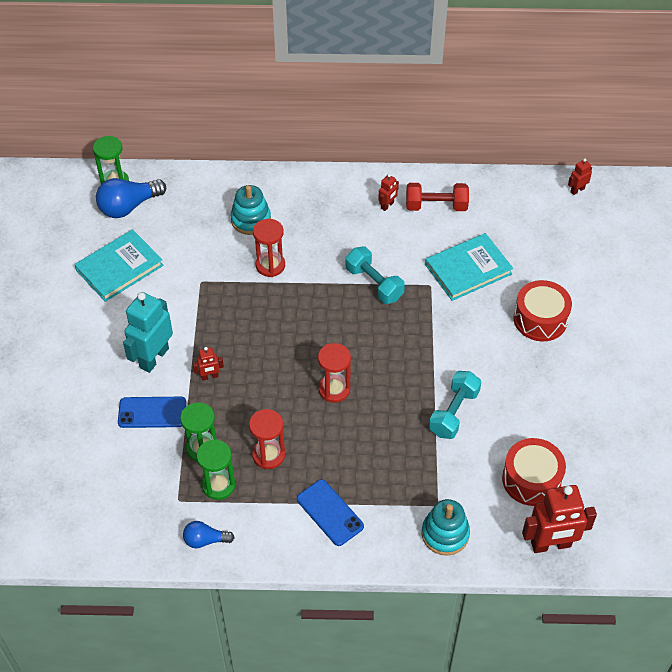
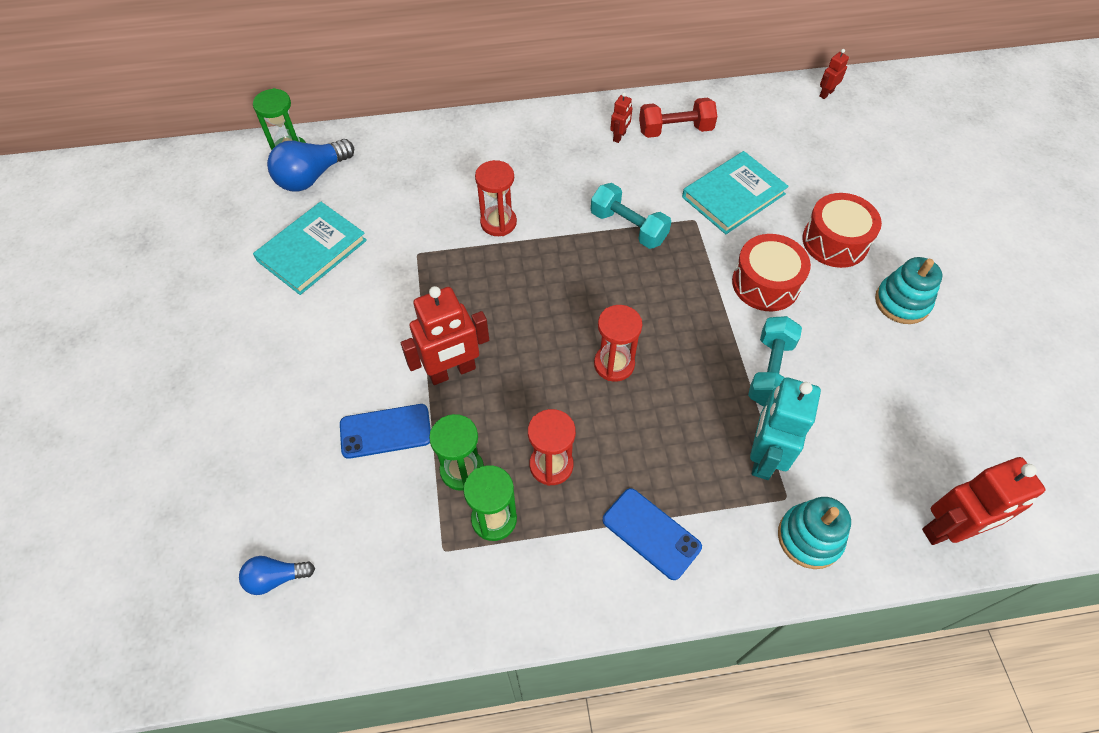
camera: 10 degrees left, 5 degrees up
turquoise robot [123,292,173,373] -> turquoise robot moved to [750,377,821,480]
blue light bulb [183,521,235,549] -> blue light bulb moved to [239,556,315,595]
red robot [193,347,224,381] -> red robot [401,286,489,385], size x2.11
turquoise stacking toy [230,185,271,235] -> turquoise stacking toy moved to [875,257,942,324]
red drum [502,438,566,506] -> red drum moved to [732,234,811,311]

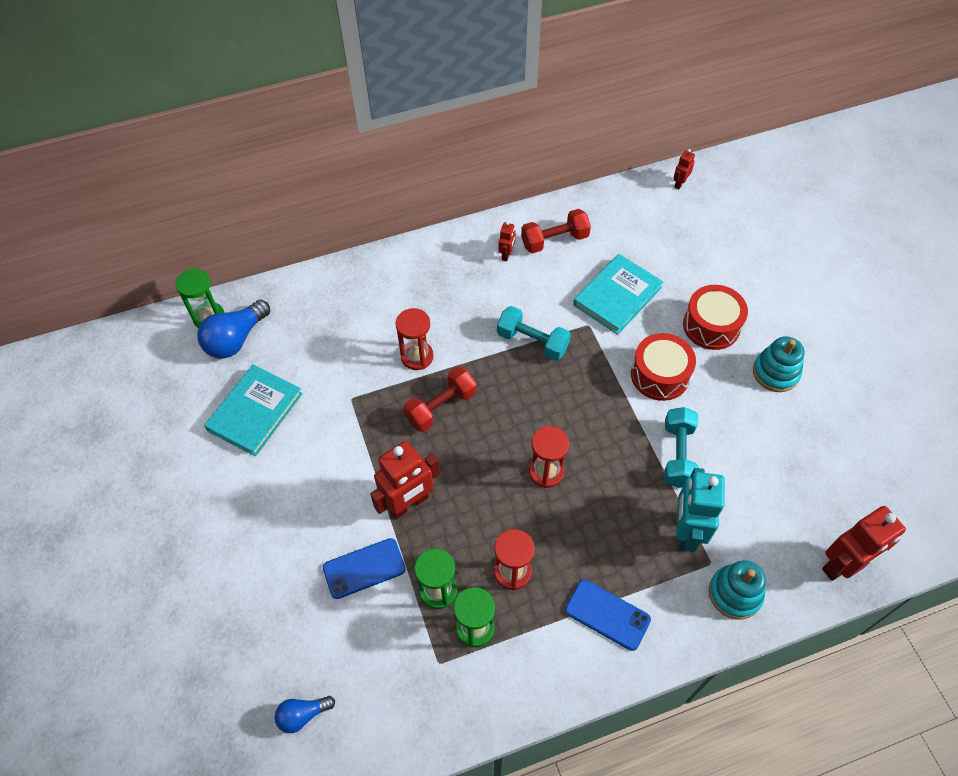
camera: 10 degrees left, 0 degrees up
none -> red dumbbell [403,367,477,432]

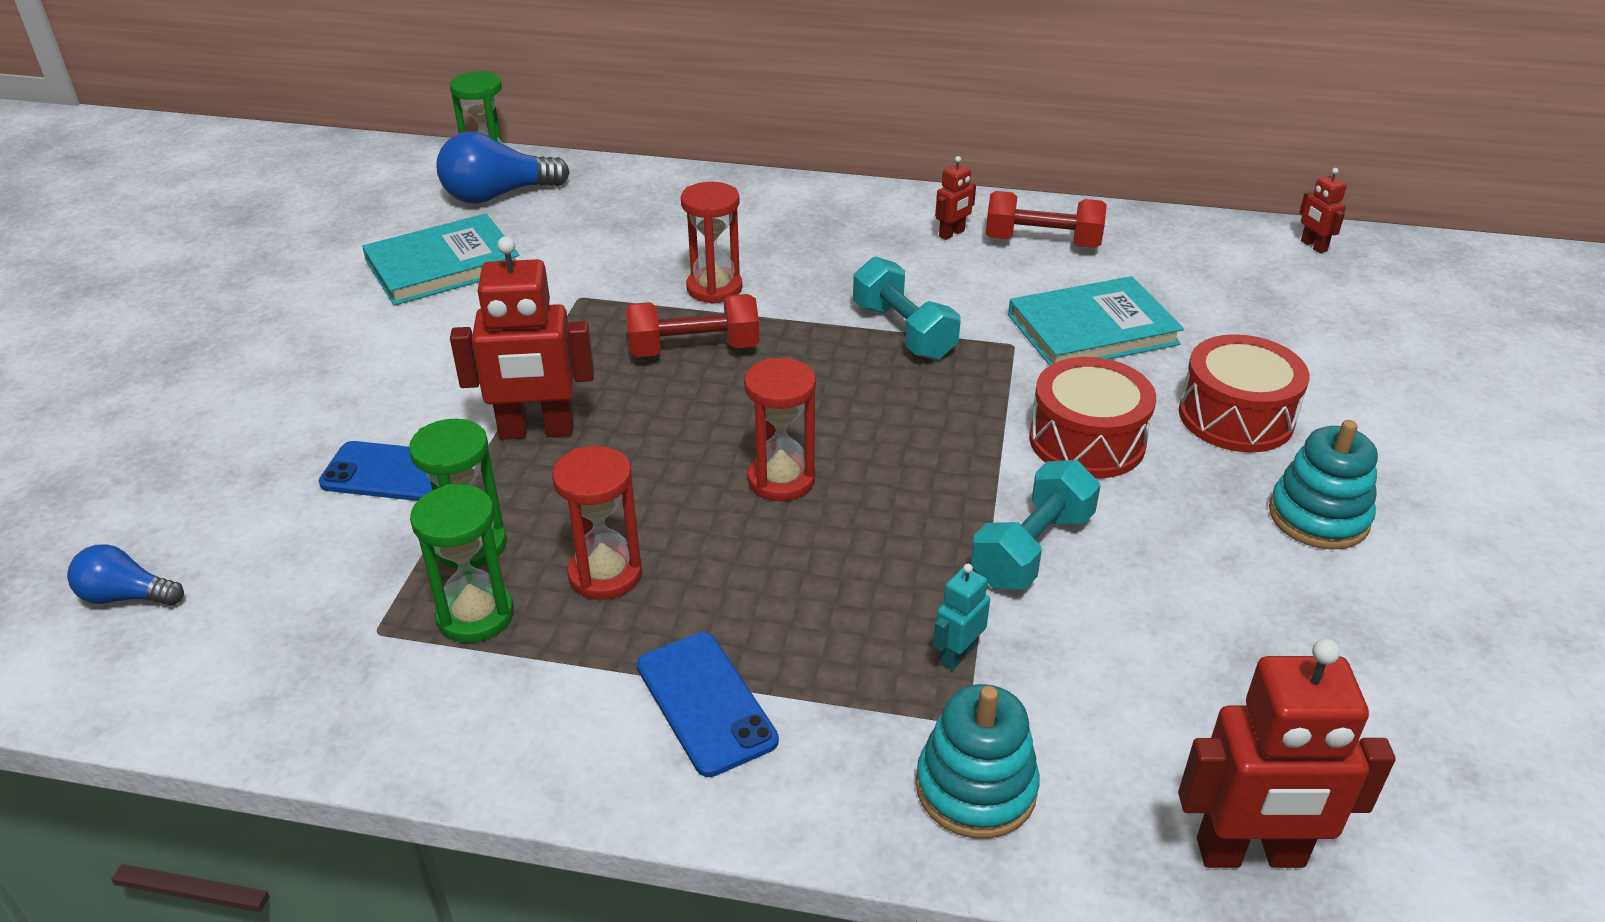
camera: 30 degrees right, 20 degrees down
red robot [674,149,695,189] -> red robot turned 90 degrees counterclockwise [1299,168,1347,253]
turquoise robot [676,468,725,552] -> turquoise robot [933,564,990,671], size x0.47

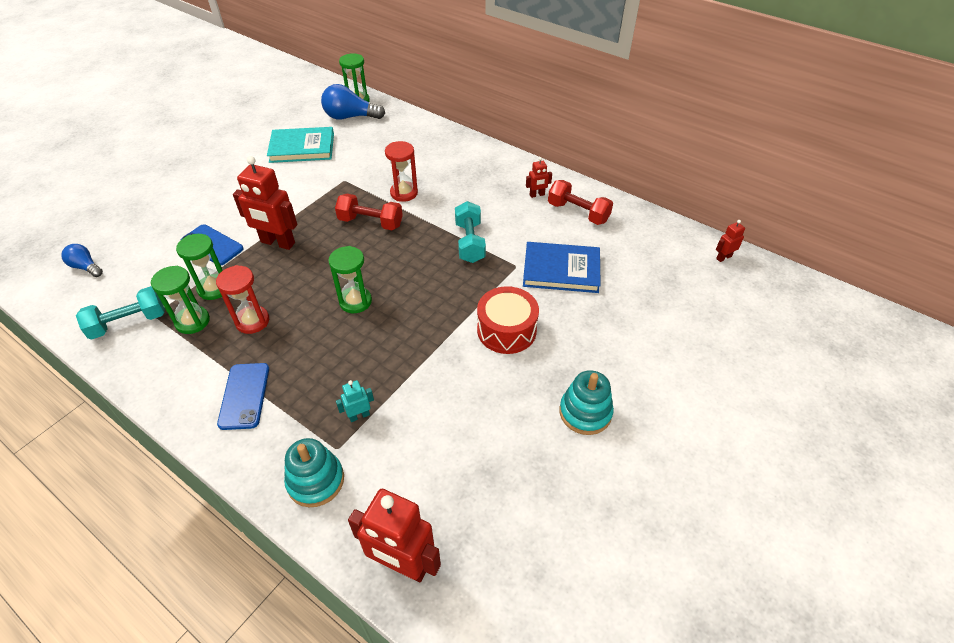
camera: 25 degrees right, 10 degrees up
red hourglass [744,358,816,501] -> green hourglass [328,246,372,313]
turquoise dumbbell [971,460,1101,590] -> turquoise dumbbell moved to [76,286,165,340]
turquoise book [1008,276,1184,366] -> blue book [523,242,601,293]
red drum [1179,334,1310,453] -> none
red robot [1299,168,1347,253] -> red robot turned 60 degrees clockwise [716,220,745,262]

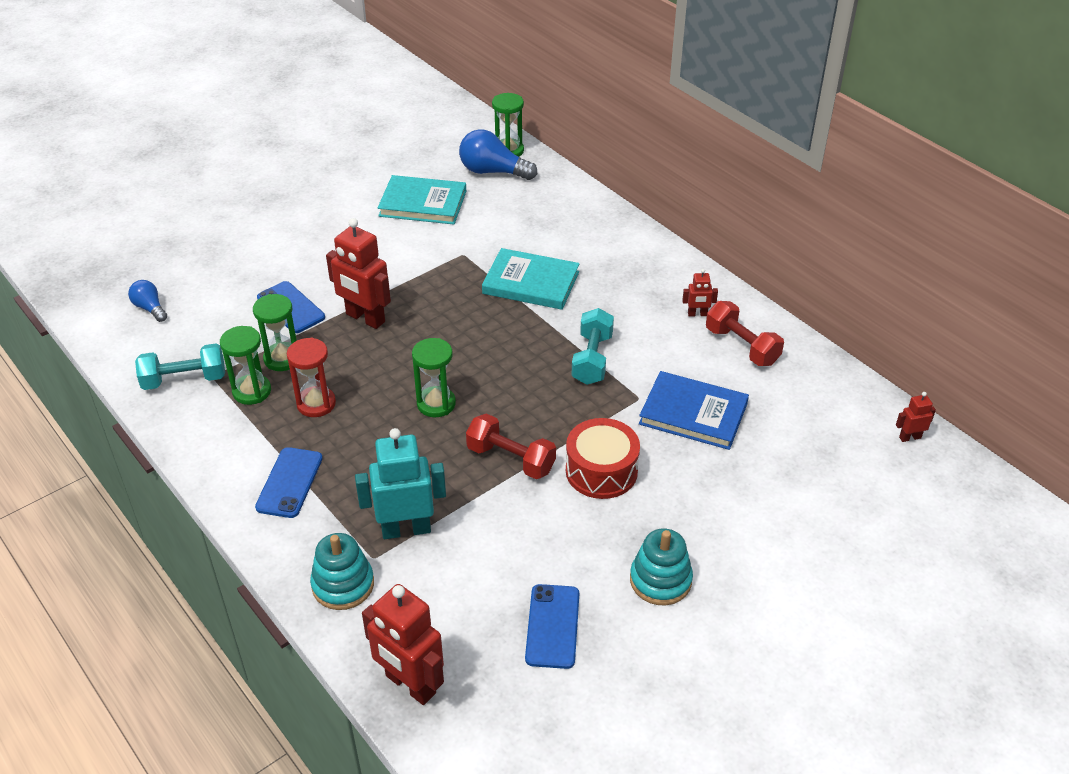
camera: 15 degrees right, 5 degrees down
red dumbbell [335,194,403,230] -> red dumbbell moved to [466,413,556,479]
turquoise robot [336,380,374,422] -> turquoise robot [355,428,446,539], size x2.11
red hourglass [385,141,418,202] -> turquoise book [482,248,580,310]
none -> blue phone [525,584,579,669]

